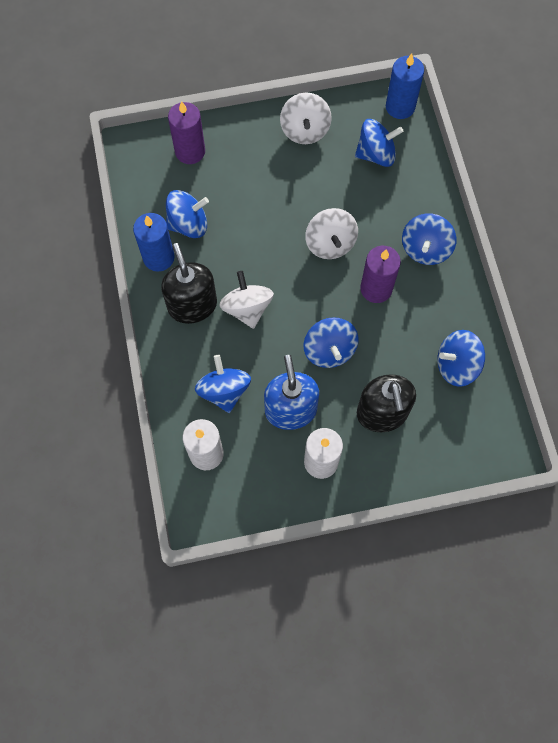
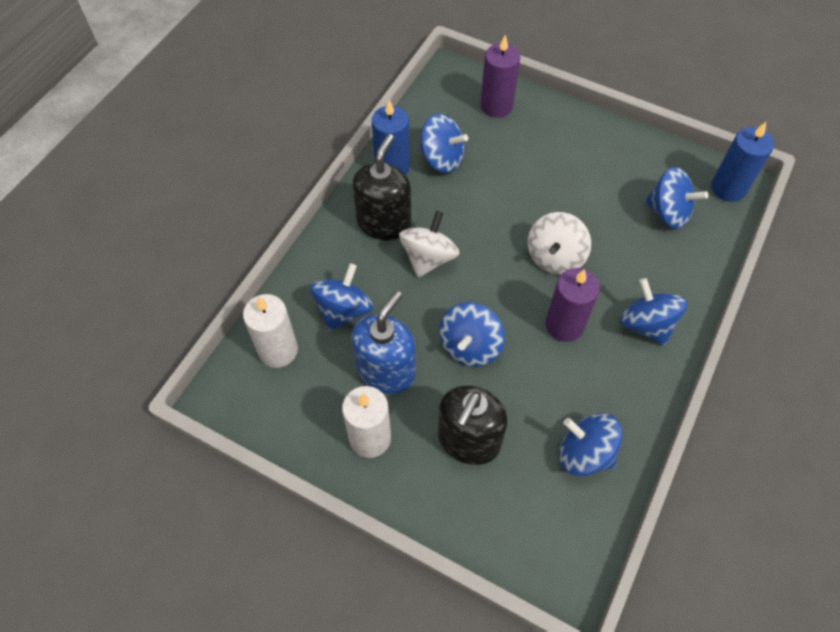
camera: 40 degrees right, 10 degrees down
white spinning top [280,93,332,144] -> none
blue spinning top [402,213,456,265] -> blue spinning top turned 90 degrees clockwise [620,278,688,346]

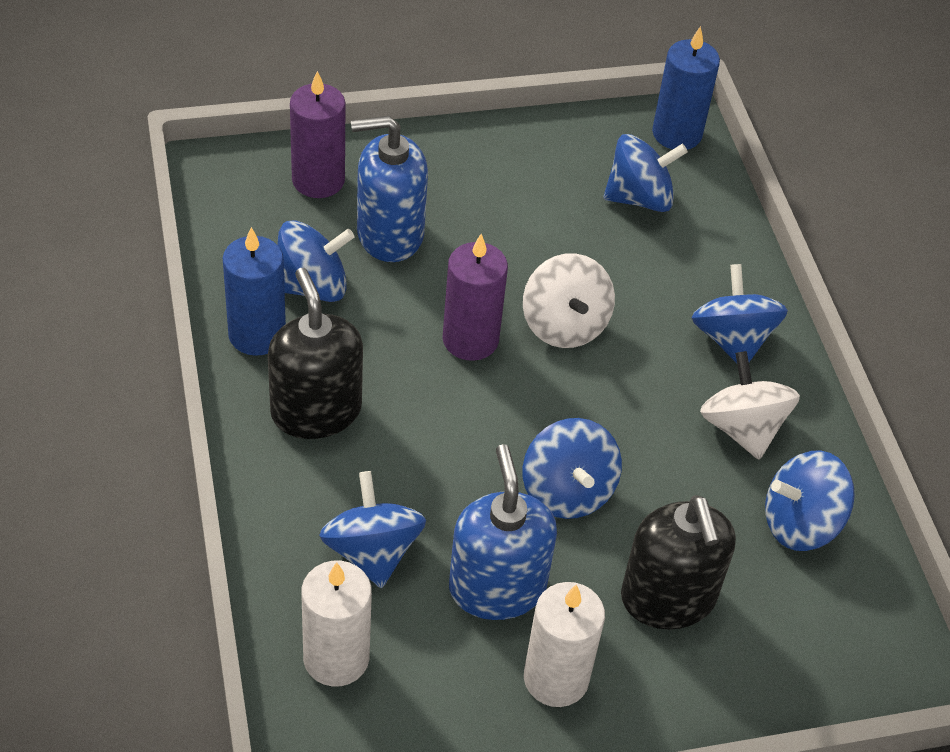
camera: 45 degrees left, 10 degrees down
white spinning top [399,211,460,278] -> white spinning top moved to [700,351,800,459]
purple candle [546,268,600,342] -> purple candle moved to [442,234,508,361]
blue spinning top [620,278,688,346] -> blue spinning top turned 60 degrees clockwise [691,264,788,363]
none -> blue soap dispenser [351,116,428,262]

